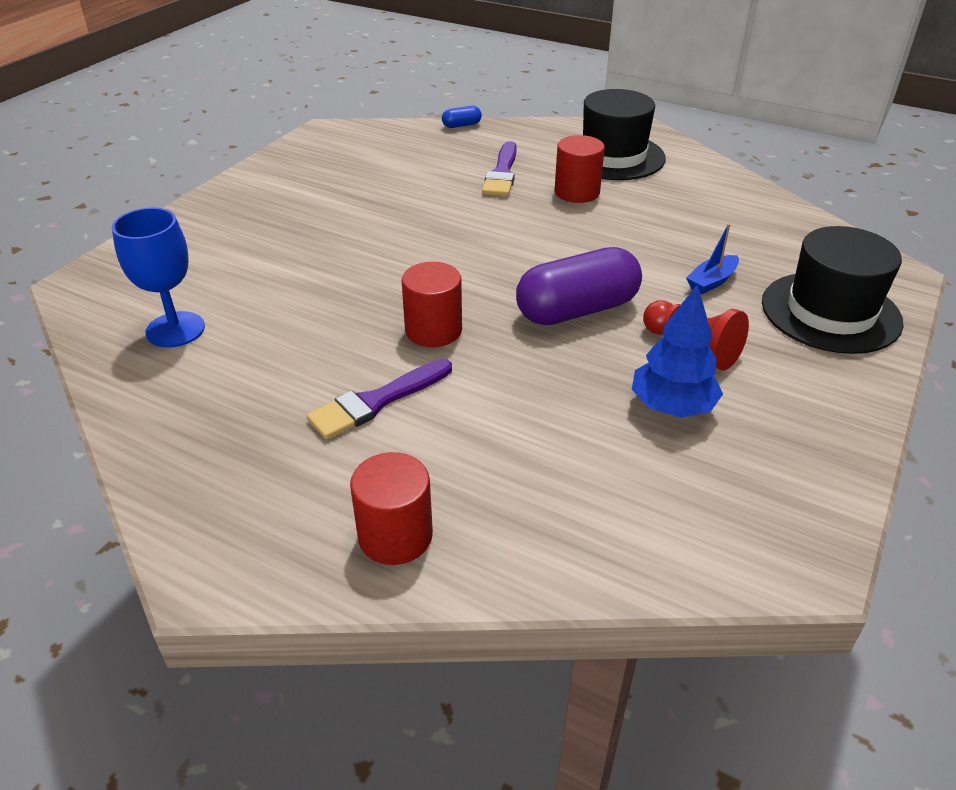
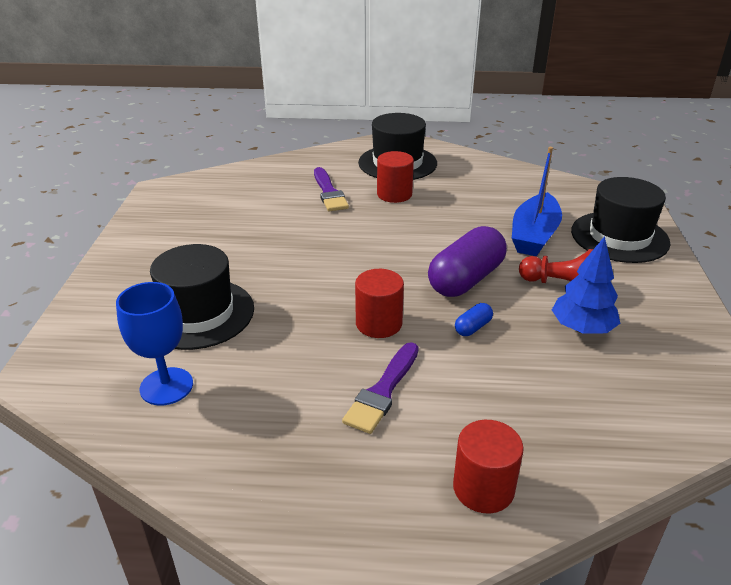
camera: 25 degrees left, 5 degrees down
blue capsule [442,106,482,128] -> blue capsule moved to [455,303,493,336]
blue boat [686,224,739,294] -> blue boat [512,147,562,256], size x1.97
none -> black hat [150,244,254,350]

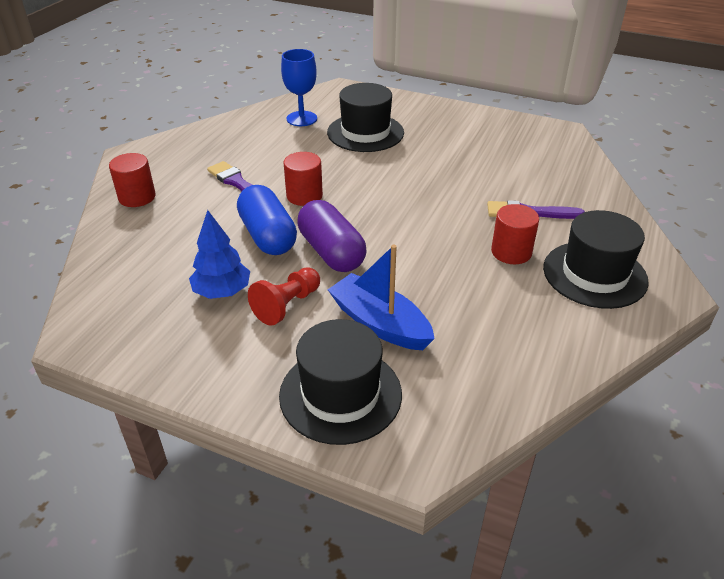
camera: 110 degrees right, 5 degrees up
blue capsule [455,303,493,336] -> blue capsule [237,185,297,255], size x2.32

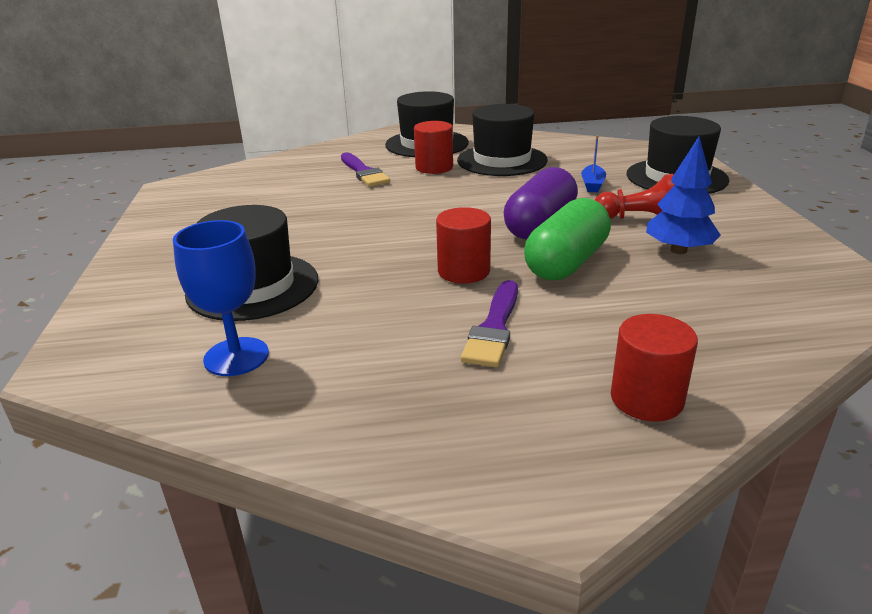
camera: 120 degrees left, 10 degrees down
blue capsule [237,185,297,255] -> green capsule [524,198,611,281]
blue boat [328,245,435,350] -> blue boat [581,135,606,192], size x0.51
none -> black hat [457,104,548,176]

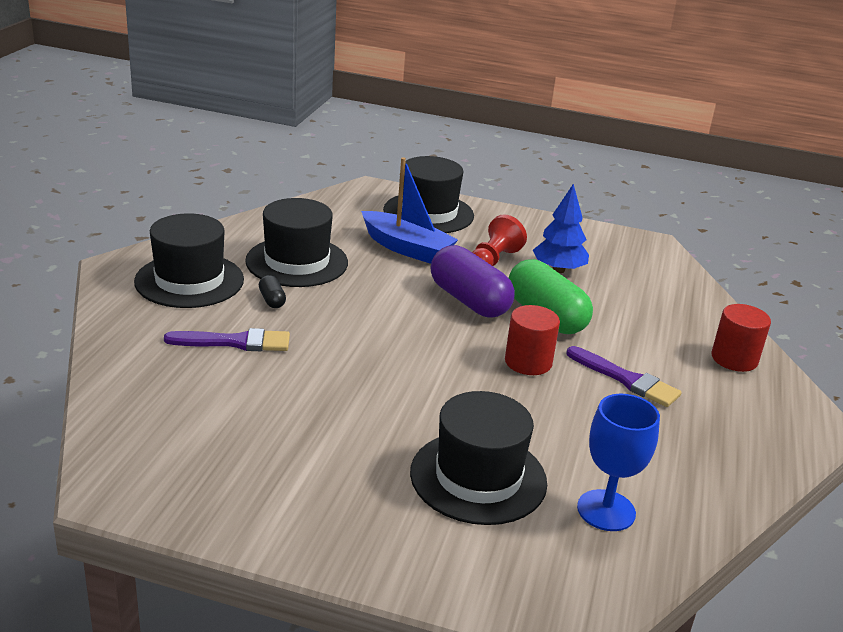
camera: 70 degrees left, 0 degrees up
red cylinder [414,121,453,174] -> black capsule [259,275,286,308]
blue boat [581,135,606,192] -> blue boat [361,158,458,264], size x1.97

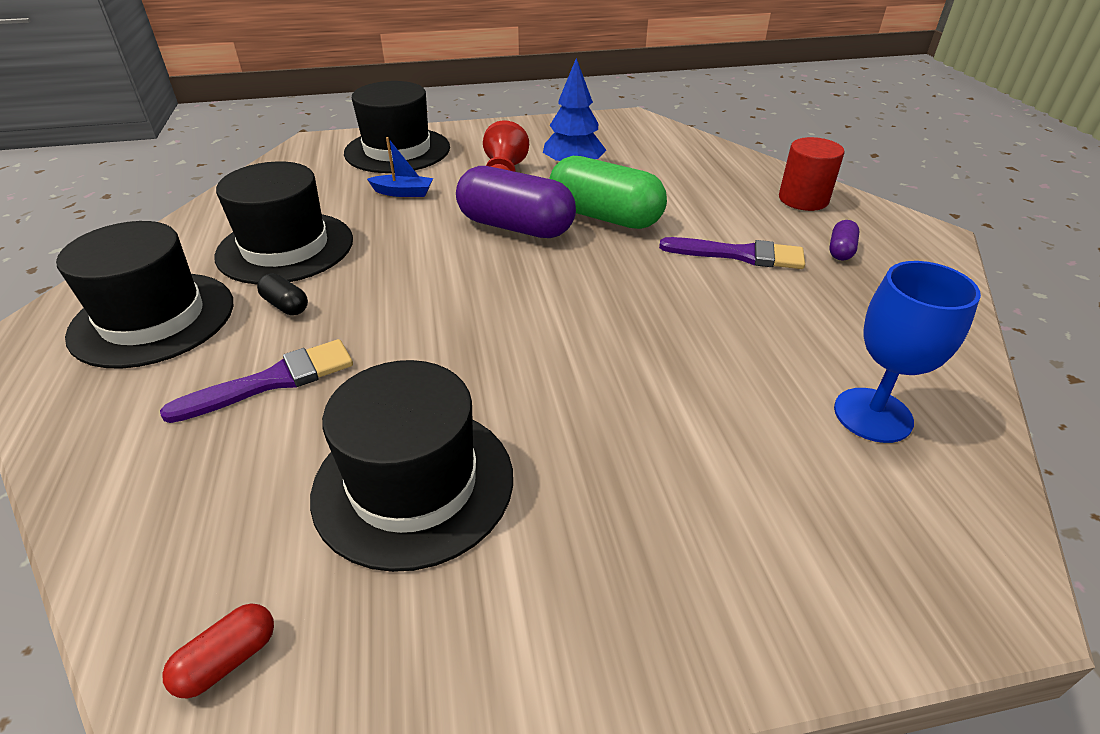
camera: 25 degrees left, 10 degrees up
blue boat [361,158,458,264] -> blue boat [367,137,433,197], size x0.51
black hat [410,391,547,525] -> black hat moved to [310,360,513,572]
red cylinder [505,305,560,375] -> none
none -> red capsule [162,604,274,698]
none -> purple capsule [829,220,860,260]

